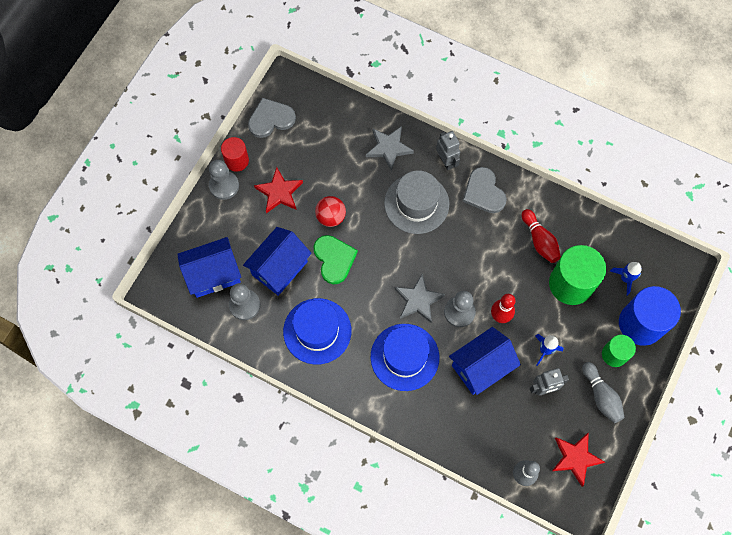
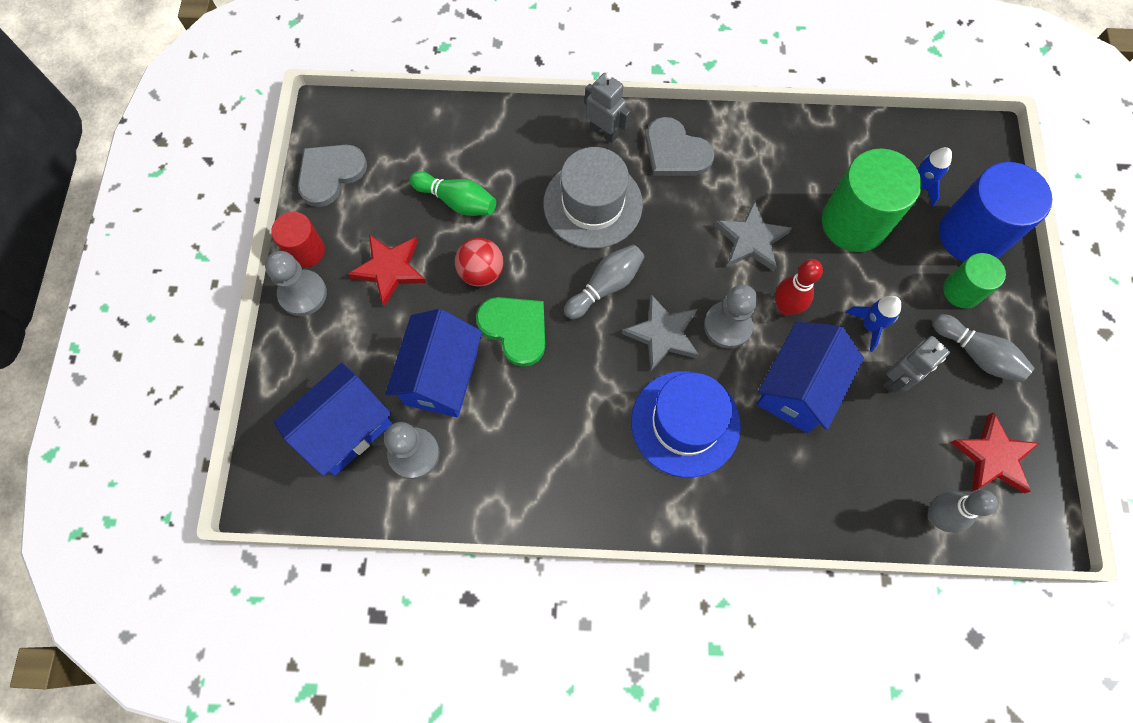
camera: 25 degrees left, 0 degrees up
blue hat [283,298,351,365] -> none
grey star [366,126,414,171] -> grey star moved to [714,200,792,271]
red bowling pin [522,209,561,263] -> none
none -> green bowling pin [410,171,496,216]
none -> grey bowling pin [564,244,644,319]

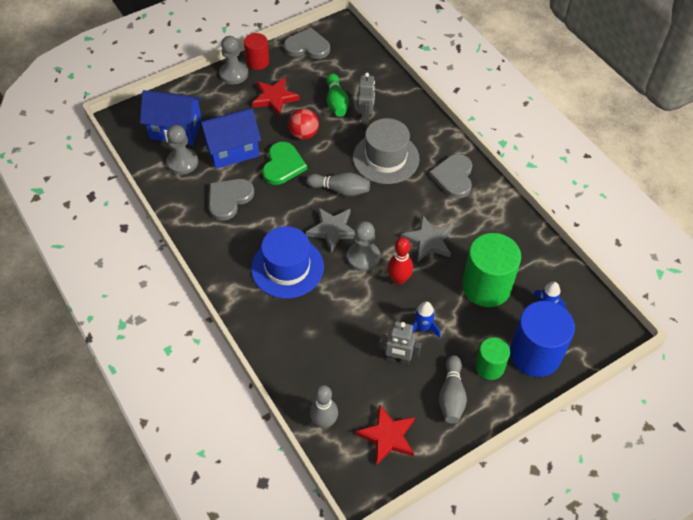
camera: 55 degrees right, 15 degrees down
grey robot [585,72,631,143] -> grey robot moved to [358,73,375,124]
blue house [757,322,864,433] -> none
none -> grey heart [209,179,254,221]

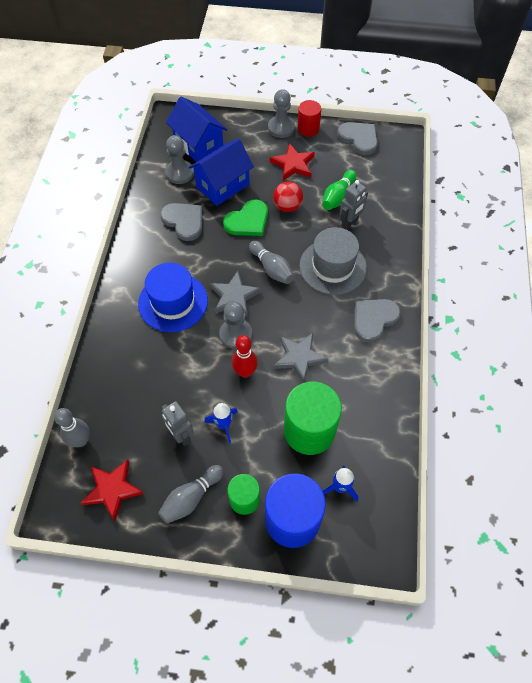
camera: 40 degrees right, 5 degrees up
blue house [198,108,261,169] -> blue house turned 60 degrees counterclockwise [189,138,254,206]
grey heart [209,179,254,221] -> grey heart turned 60 degrees clockwise [160,203,202,241]

